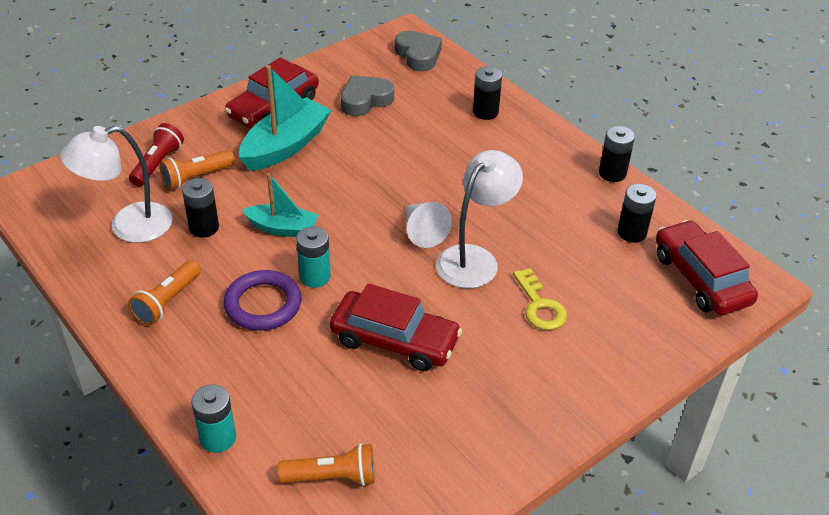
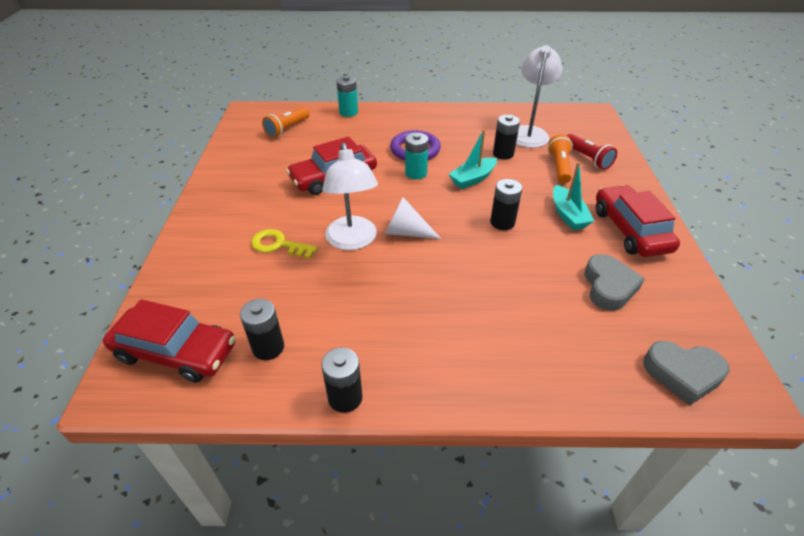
camera: 130 degrees right, 0 degrees up
orange flashlight [128,260,201,325] -> none
turquoise boat [239,65,332,171] -> turquoise boat [553,162,594,230], size x0.62
black battery [473,66,502,120] -> black battery moved to [490,179,522,230]

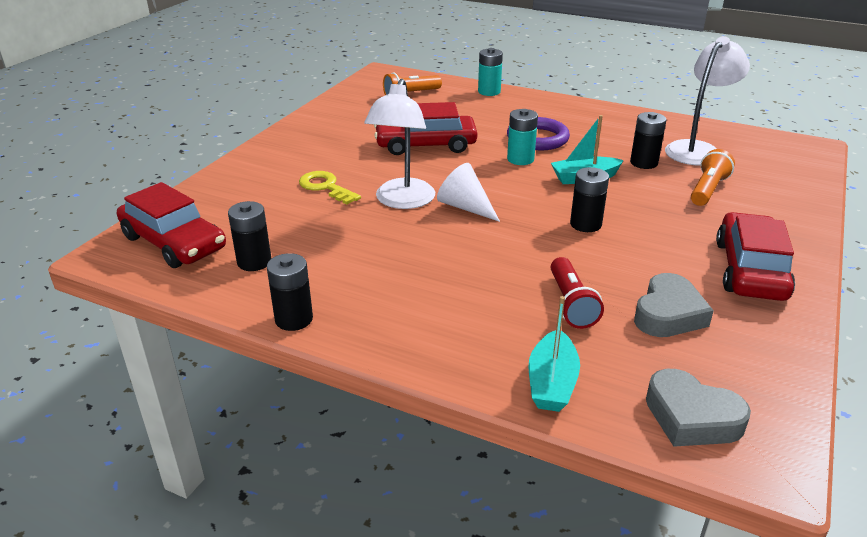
camera: 25 degrees right, 10 degrees down
turquoise boat [553,162,594,230] -> turquoise boat moved to [528,296,580,412]
red flashlight [567,134,617,170] -> red flashlight moved to [551,257,604,329]

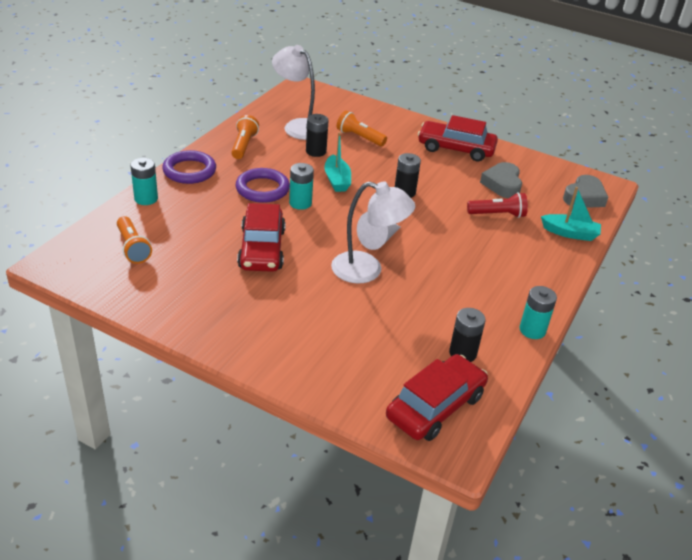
camera: 90 degrees left, 5 degrees up
black battery [267,253,313,331] -> turquoise battery [519,286,557,339]
yellow key [299,171,361,205] -> none
grey heart [634,273,714,337] -> grey heart turned 120 degrees counterclockwise [480,162,522,198]
none -> purple ring [162,150,216,184]
none -> orange flashlight [231,115,259,159]

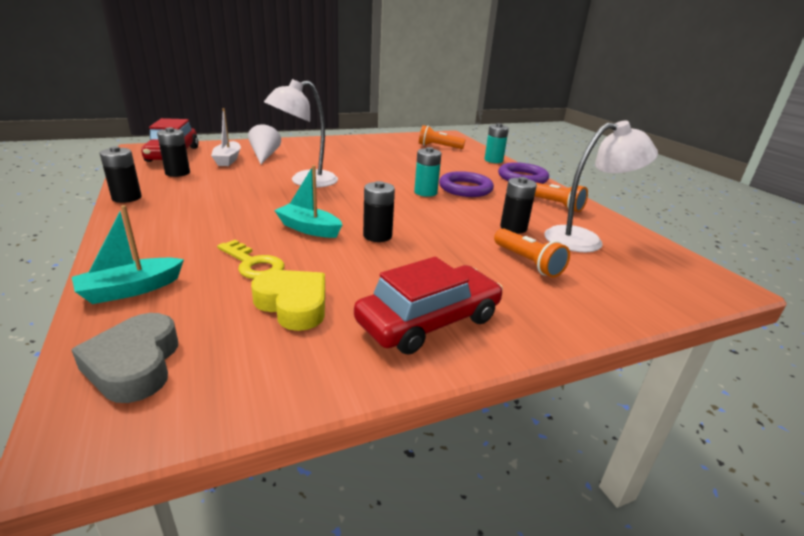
camera: 130 degrees right, 10 degrees down
red car [237,203,286,272] -> none
turquoise boat [324,132,351,192] -> turquoise boat moved to [274,165,342,238]
orange flashlight [337,110,387,146] -> orange flashlight turned 75 degrees clockwise [494,228,570,278]
white cone [357,212,401,250] -> white cone moved to [248,124,281,164]
red flashlight [467,192,528,218] -> yellow key [217,240,284,279]
grey heart [480,162,522,198] -> yellow heart [251,270,325,331]
turquoise battery [519,286,557,339] -> black battery [100,146,142,203]
none -> white boat [211,108,241,166]

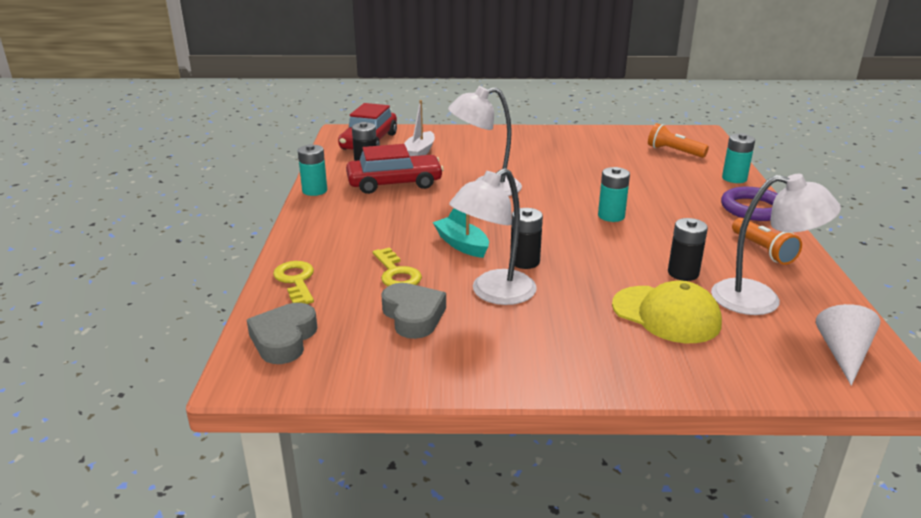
camera: 25 degrees right, 0 degrees up
turquoise boat [72,205,184,304] -> yellow key [273,261,314,304]
black battery [100,146,142,203] -> turquoise battery [298,144,327,196]
white cone [248,124,281,164] -> white cone moved to [816,304,880,386]
yellow heart [251,270,325,331] -> grey heart [381,283,446,339]
red car [354,257,503,355] -> red car moved to [346,144,444,194]
purple ring [439,171,494,197] -> none
orange flashlight [494,228,570,278] -> yellow cap [612,280,722,343]
none -> white lamp [449,168,537,305]

